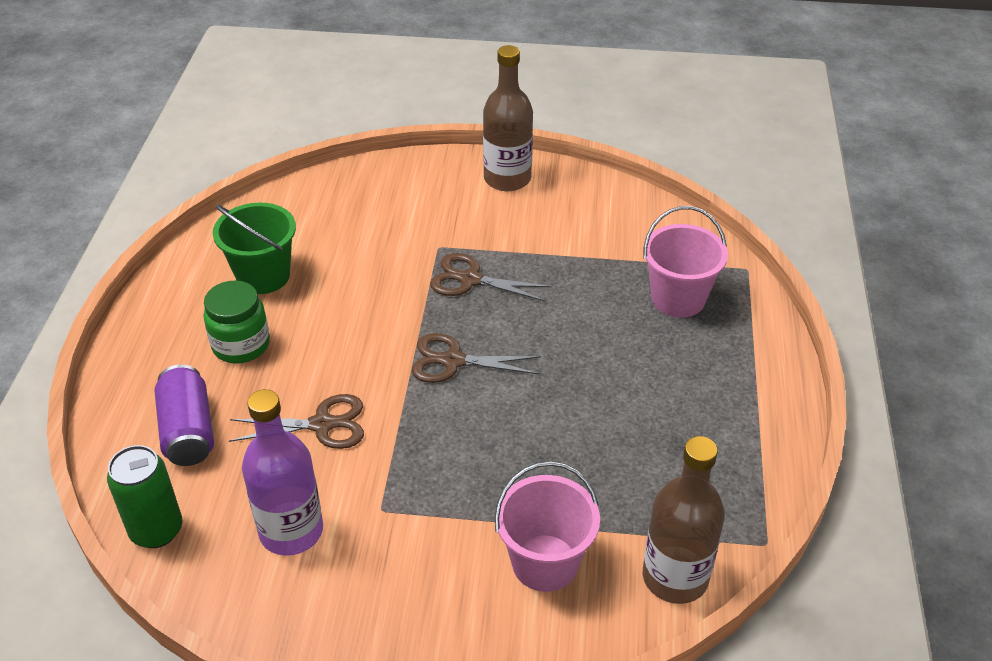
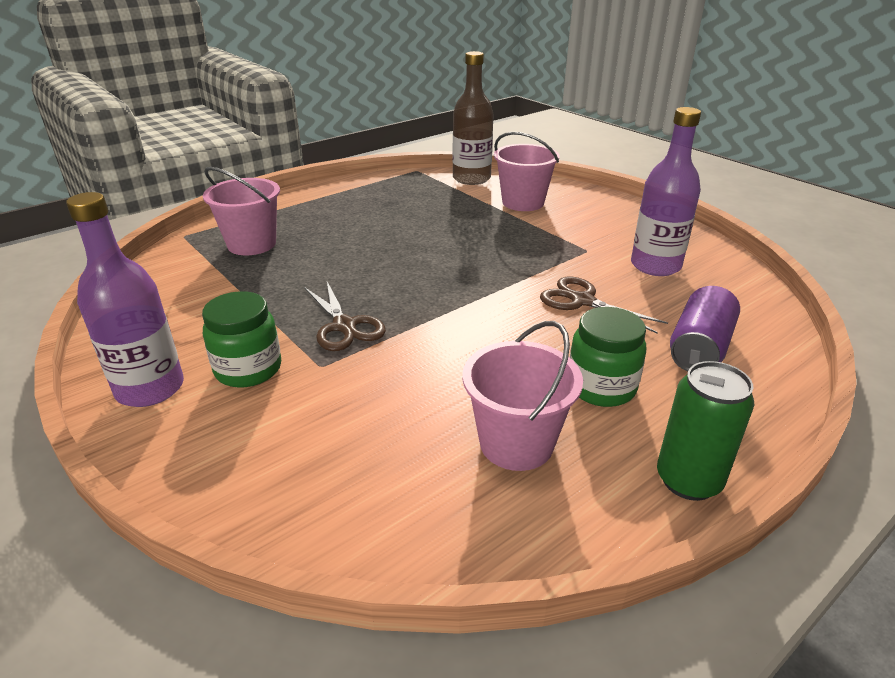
camera: 135 degrees left, 10 degrees down
green can [107,445,182,548] -> green can moved to [657,361,754,501]
green bucket [213,203,296,294] -> pink bucket [462,321,583,471]
brown scissors [412,333,541,383] -> none
brown bottle [483,45,533,191] -> purple bottle [66,192,184,407]
none -> green jar [202,291,281,388]

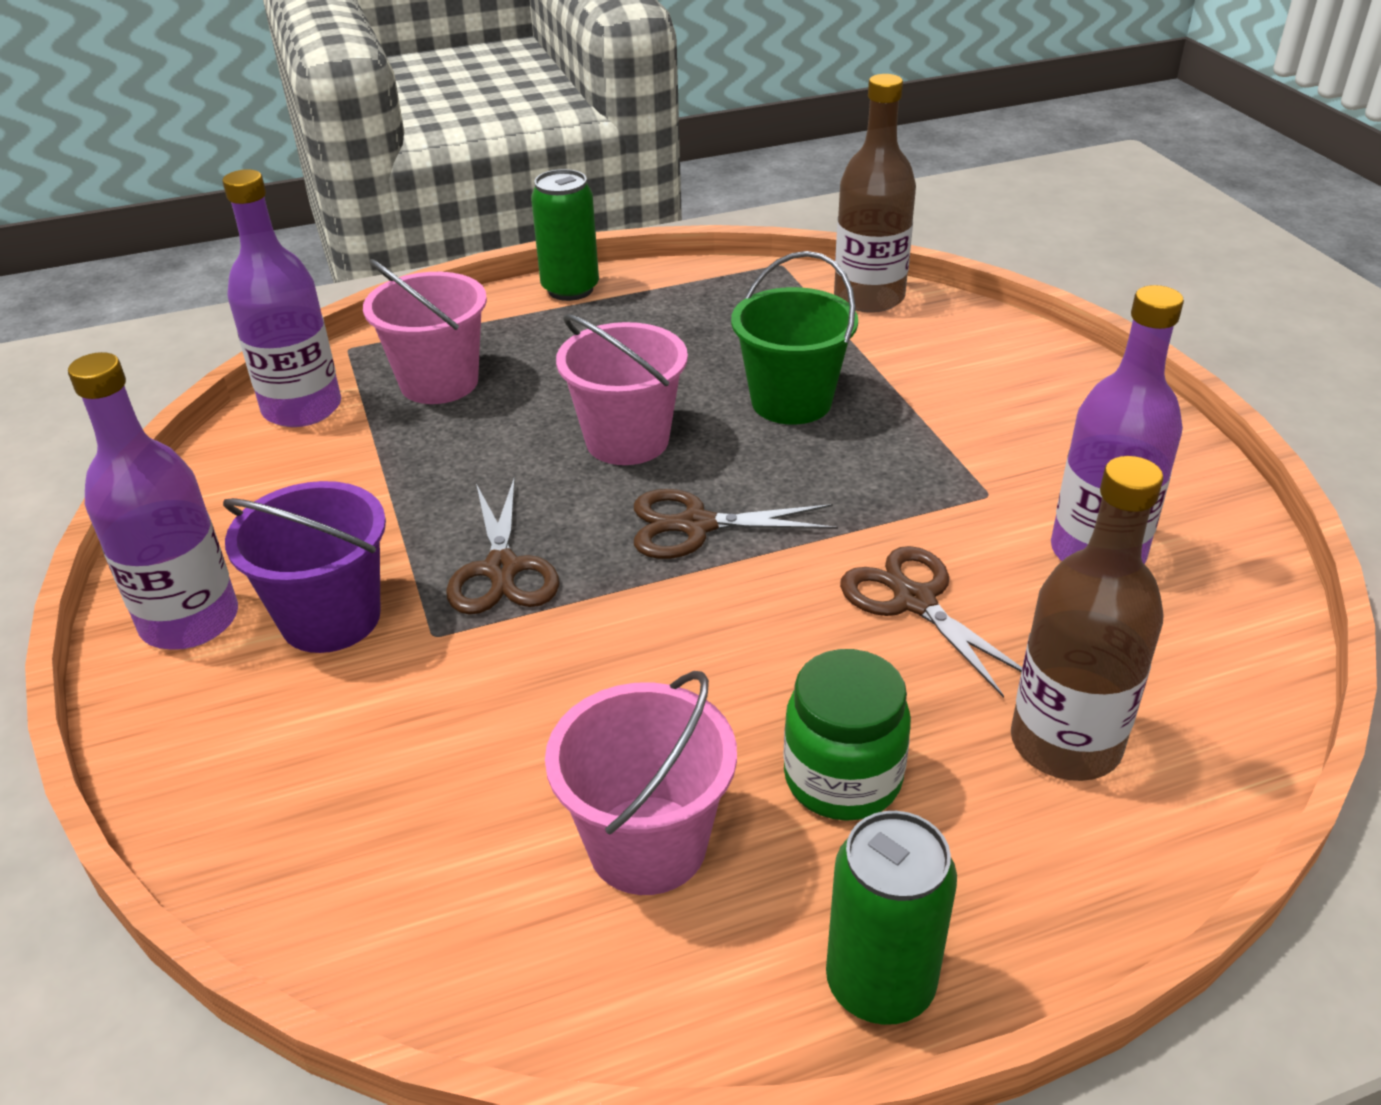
camera: 20 degrees right, 5 degrees up
green jar [202,291,281,388] -> purple bucket [223,481,386,653]
pink bucket [494,132,560,211] -> pink bucket moved to [556,314,688,465]
purple can [670,286,740,372] -> brown bottle [1011,456,1164,781]
none -> purple bottle [222,169,341,427]
none -> green can [531,169,599,301]
none -> brown scissors [634,489,838,559]
none -> green bucket [731,251,858,425]

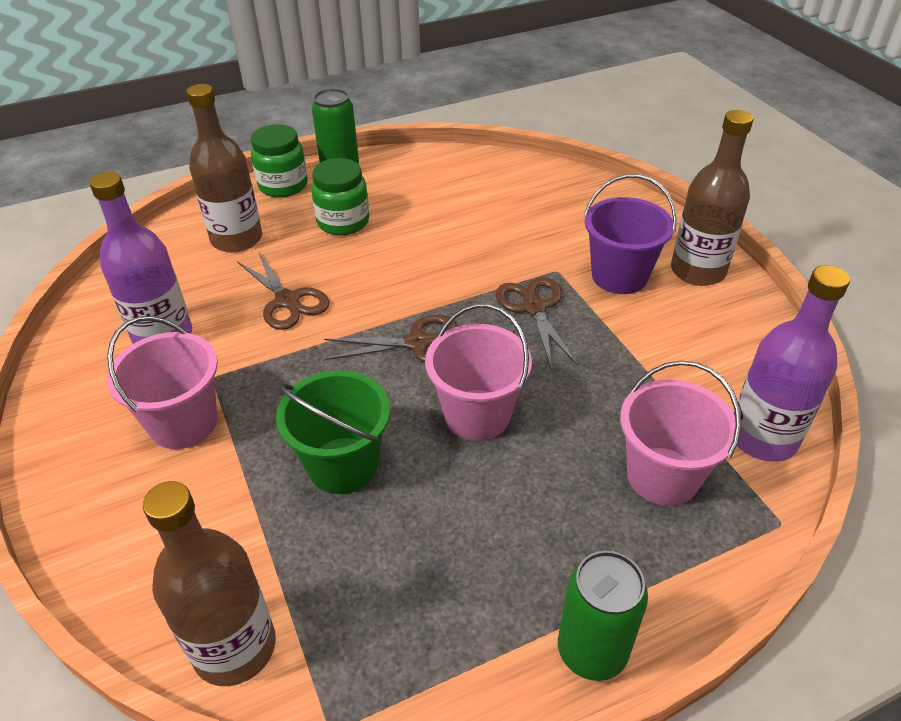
camera: 175 degrees right, 5 degrees up
purple bottle [68,352,238,650] -> brown bottle [671,110,753,286]
pink bucket [545,671,737,895] -> pink bucket moved to [107,316,218,449]
none -> green jar [251,124,308,197]

